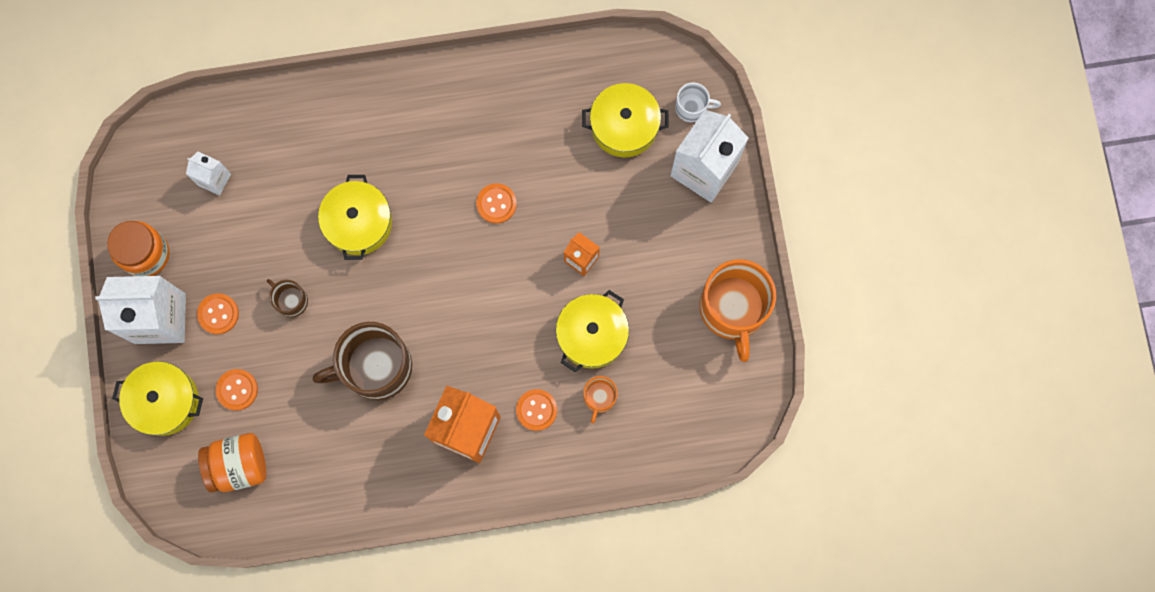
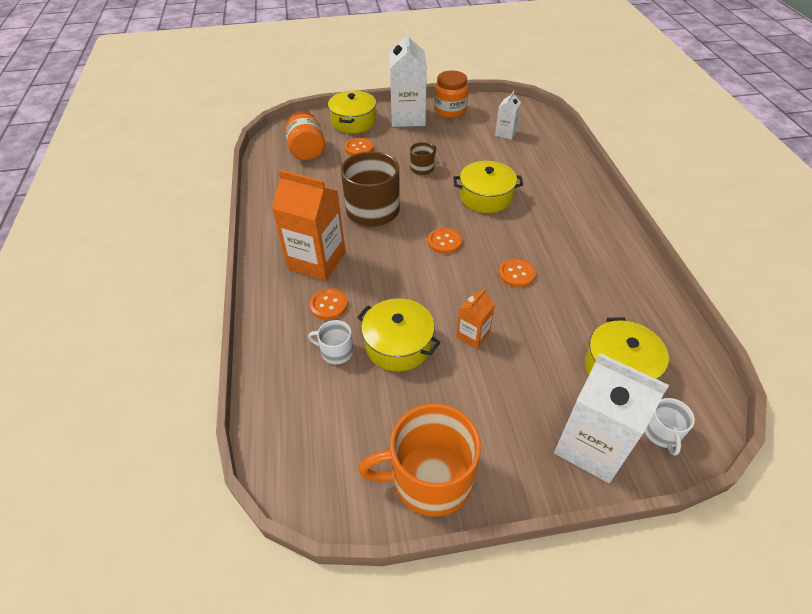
camera: 90 degrees right, 30 degrees down
orange button [197,293,239,334] -> orange button moved to [428,228,462,254]
orange mug [583,376,618,424] -> white mug [308,320,354,364]

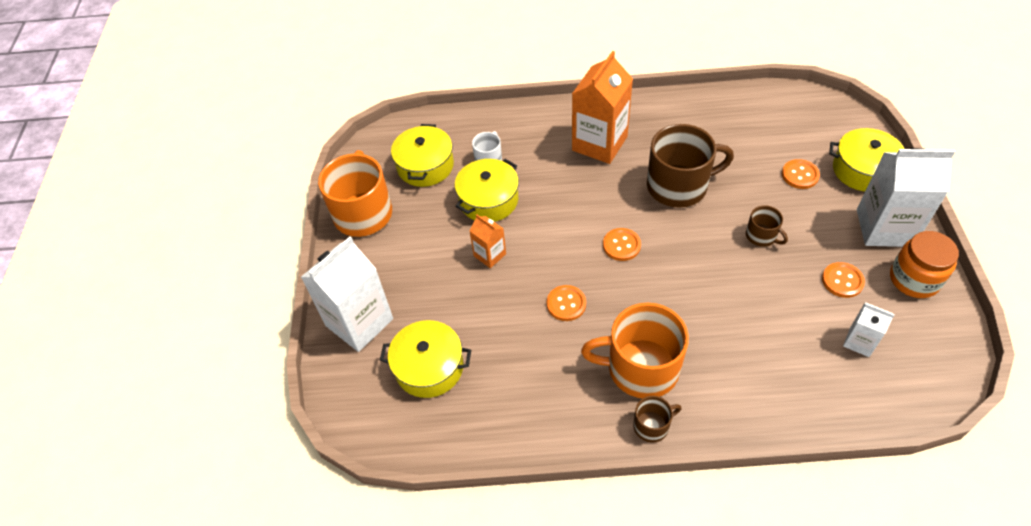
camera: 100 degrees right, 5 degrees up
orange jar [285,111,325,161] -> none
orange button [309,288,348,320] -> orange button moved to [822,262,865,298]
yellow pot [453,161,523,213] -> yellow pot moved to [391,124,454,187]
white mug [645,398,695,456] -> none
none -> orange mug [581,303,689,399]
none -> brown mug [633,396,682,443]

